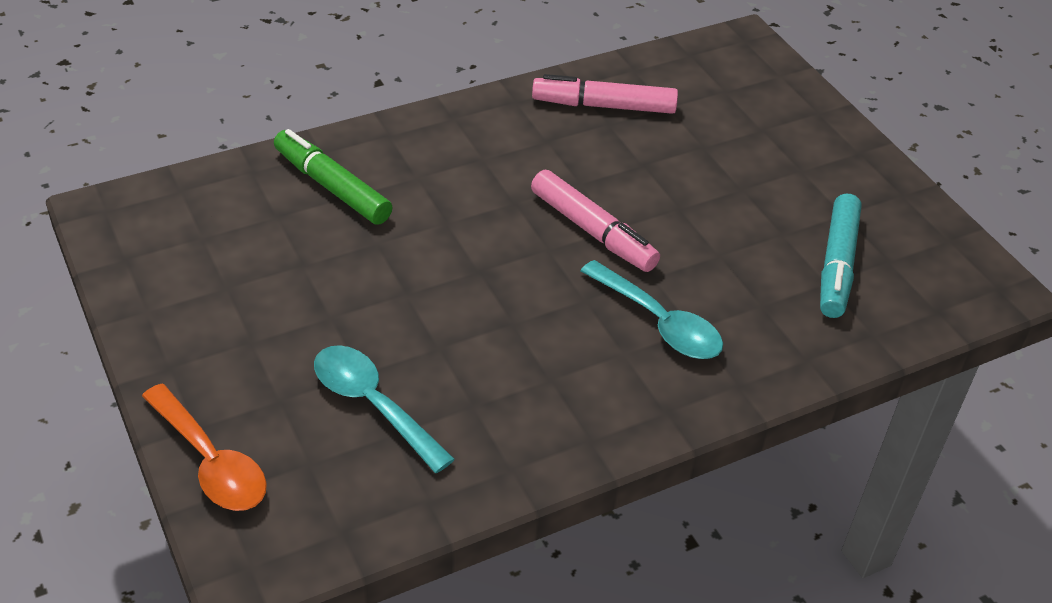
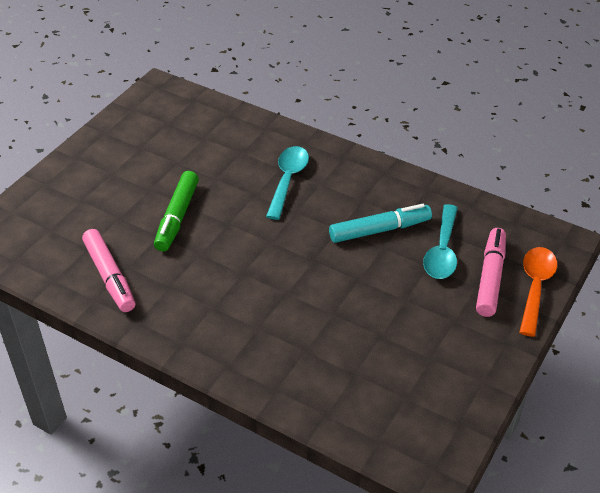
camera: 120 degrees left, 0 degrees up
green marker [274,129,393,225] -> green marker moved to [154,171,199,252]
pink marker [531,170,660,272] -> pink marker moved to [476,228,506,317]
turquoise marker [820,194,862,318] -> turquoise marker moved to [329,204,432,243]

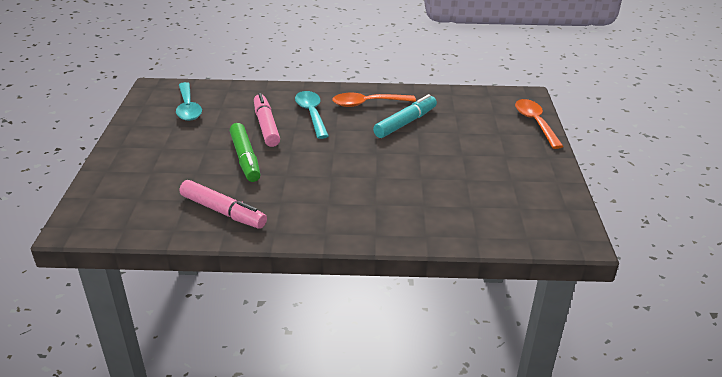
camera: 30 degrees left, 10 degrees down
turquoise spoon [423,204,458,279] -> turquoise spoon moved to [176,82,202,121]
pink marker [476,228,506,317] -> pink marker moved to [254,93,280,147]
none -> orange spoon [332,93,416,107]

